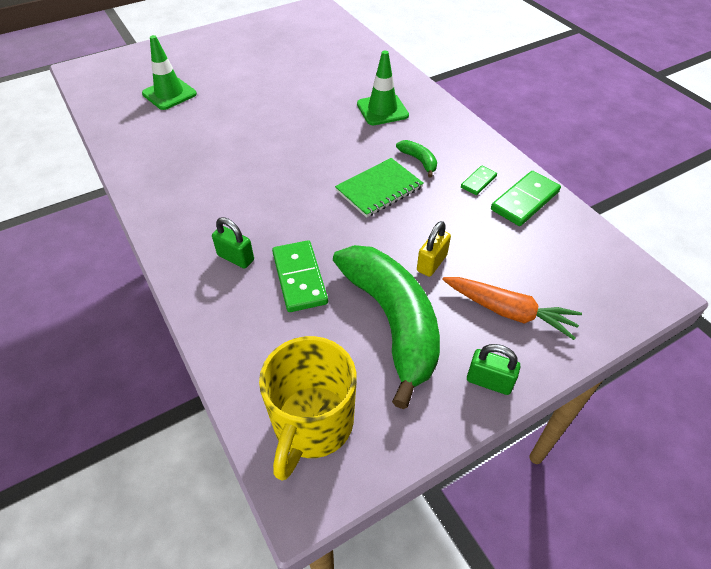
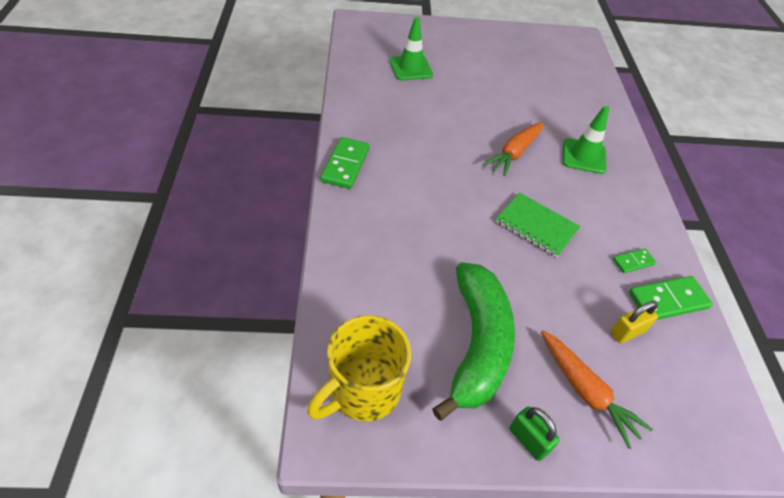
camera: 25 degrees right, 0 degrees up
green padlock [212,217,254,269] -> none
green domino [272,240,328,312] -> green domino moved to [321,137,370,189]
green notebook [335,158,424,218] -> green notebook turned 45 degrees clockwise [496,193,580,257]
green banana [396,140,437,178] -> none
yellow padlock [417,221,451,277] -> yellow padlock moved to [610,301,658,344]
none -> orange carrot [483,122,544,176]

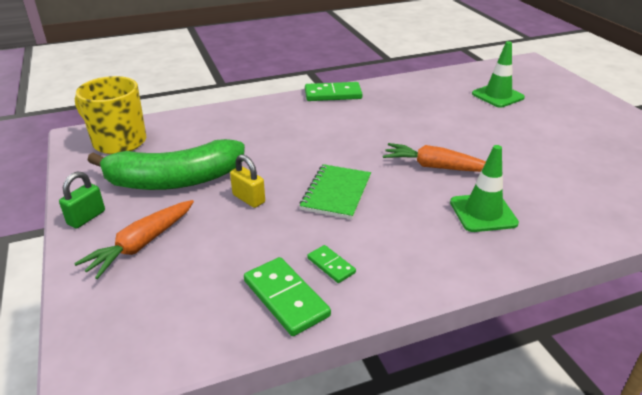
camera: 75 degrees right, 15 degrees down
yellow padlock [610,301,658,344] -> yellow padlock moved to [230,154,265,208]

